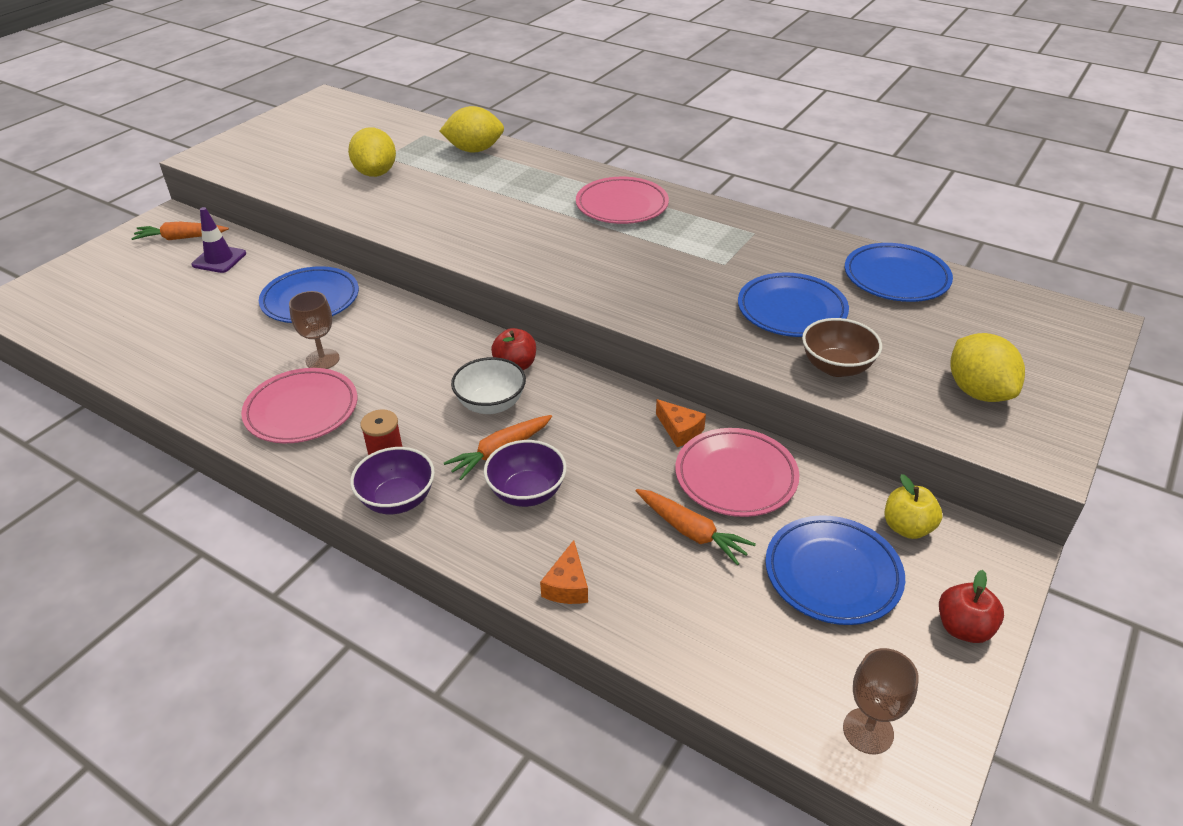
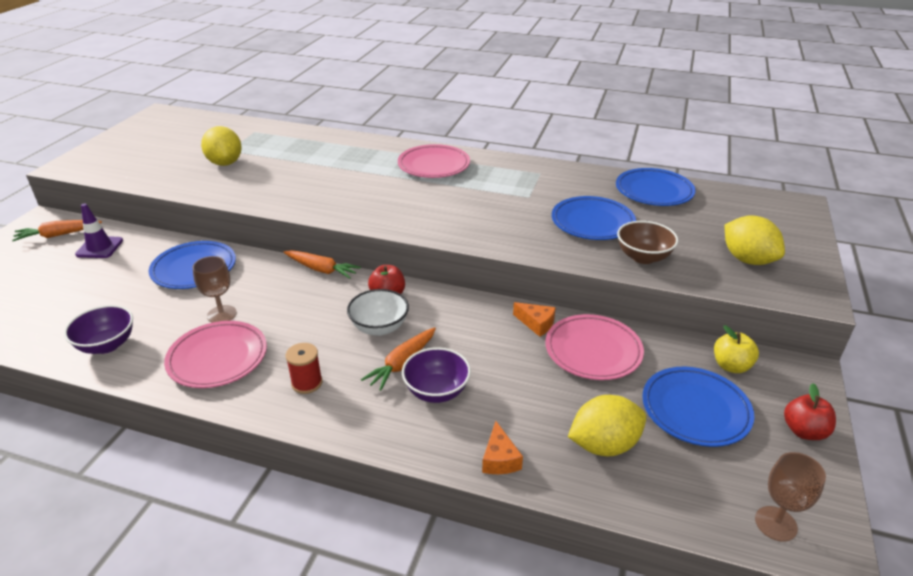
camera: 15 degrees left, 5 degrees down
purple bowl [350,447,435,514] -> purple bowl moved to [64,305,133,354]
yellow lemon [440,106,504,153] -> yellow lemon moved to [568,395,646,456]
orange carrot [636,489,756,565] -> orange carrot moved to [284,250,361,279]

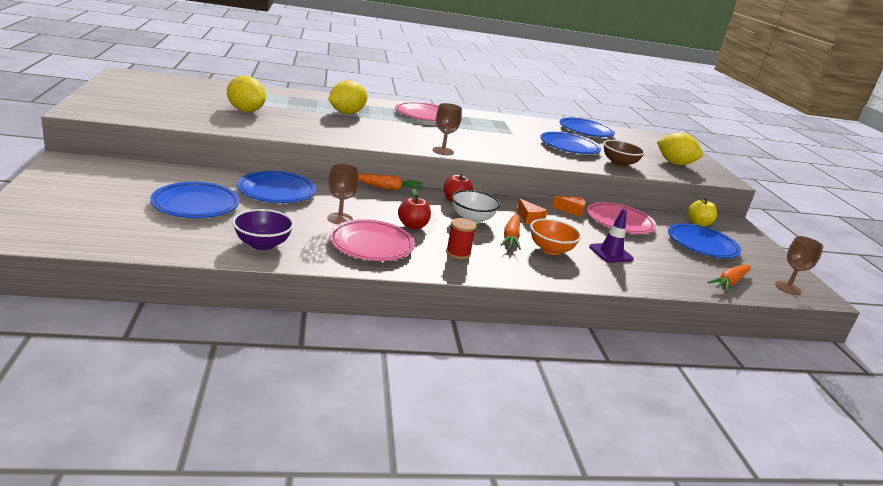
camera: 30 degrees left, 10 degrees down
orange carrot [12,220,102,241] -> orange carrot moved to [707,264,751,292]
purple traffic cone [75,203,123,258] -> purple traffic cone moved to [589,209,634,263]
purple bowl [402,347,471,403] -> orange bowl [530,219,582,255]
orange cheese [482,421,523,474] -> orange cheese moved to [517,199,548,224]
yellow lemon [568,395,646,456] -> yellow lemon moved to [328,80,368,114]
red apple [784,383,836,440] -> red apple moved to [398,189,431,229]
none -> blue plate [150,182,239,218]
none -> brown goblet [433,103,462,155]

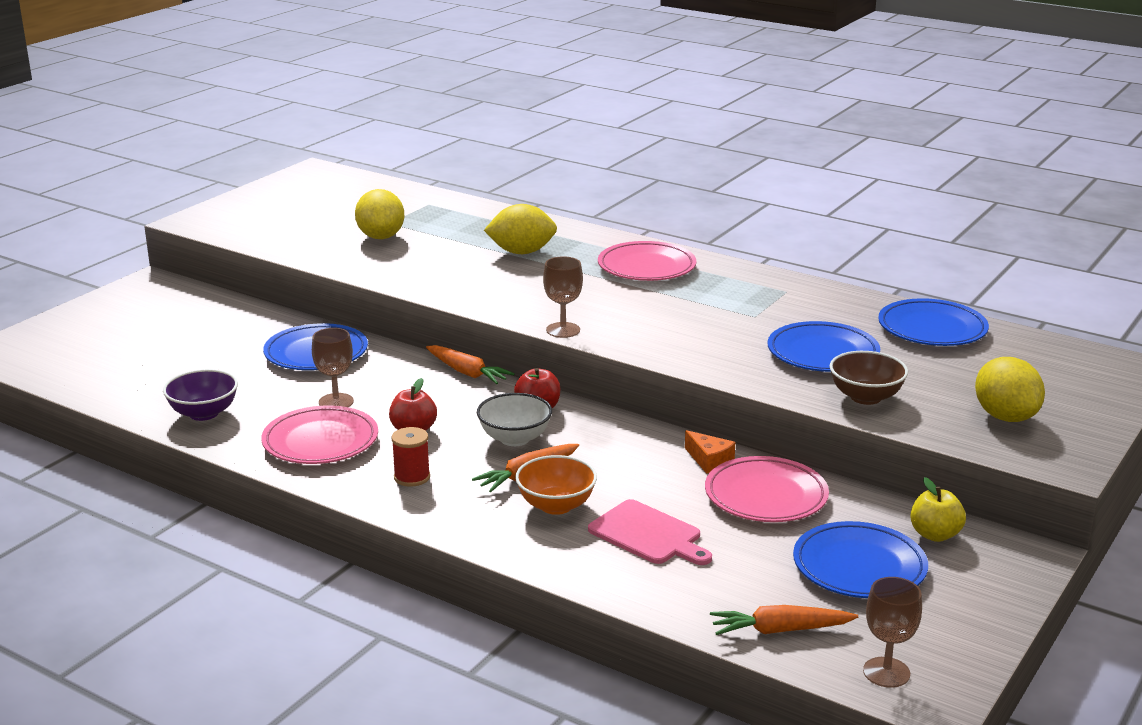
camera: 45 degrees right, 0 degrees up
blue plate [150,182,239,218] -> none
orange cheese [517,199,548,224] -> none
purple traffic cone [589,209,634,263] -> pink cutting board [588,499,712,565]

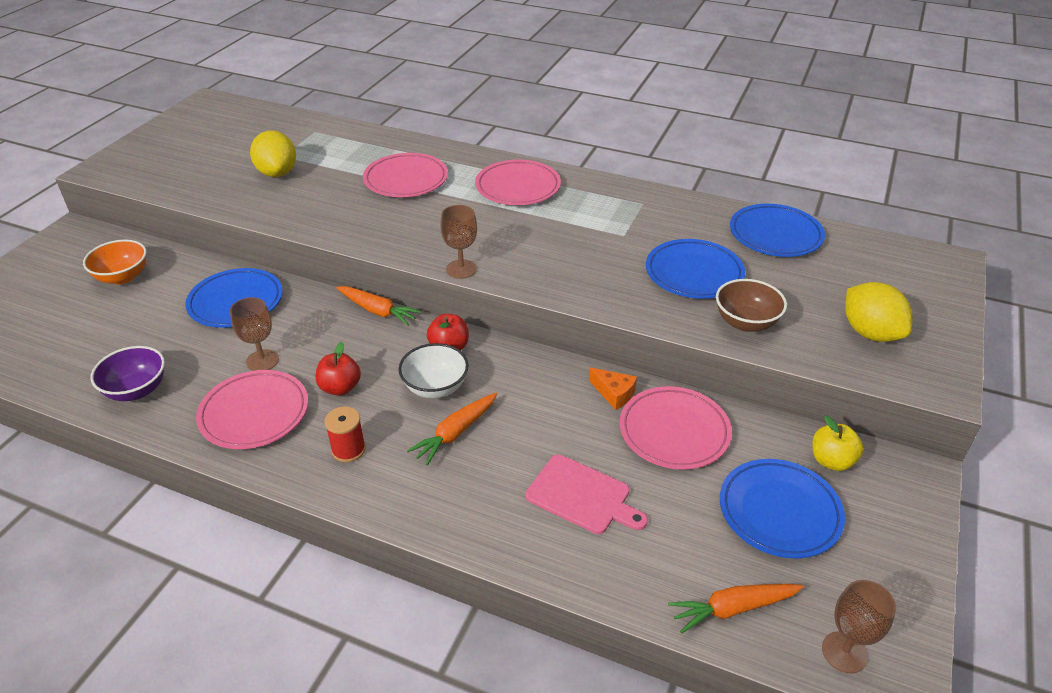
camera: 10 degrees left, 15 degrees up
yellow lemon [484,204,557,254] -> pink plate [363,153,448,197]
orange bowl [515,455,597,515] -> orange bowl moved to [83,240,147,284]

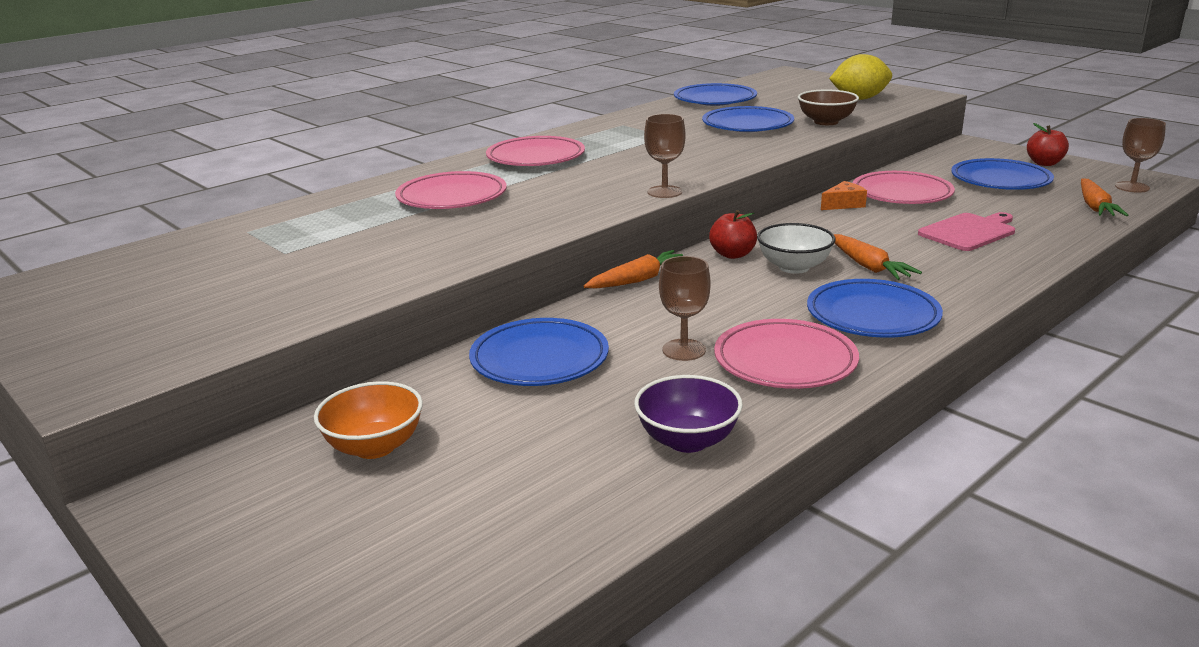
camera: 65 degrees left, 15 degrees down
yellow lemon [250,130,296,177] -> none
red apple [316,342,361,395] -> red apple moved to [1027,123,1069,166]
red spool [325,407,366,462] -> blue plate [807,279,943,338]
yellow apple [812,415,864,471] -> none

